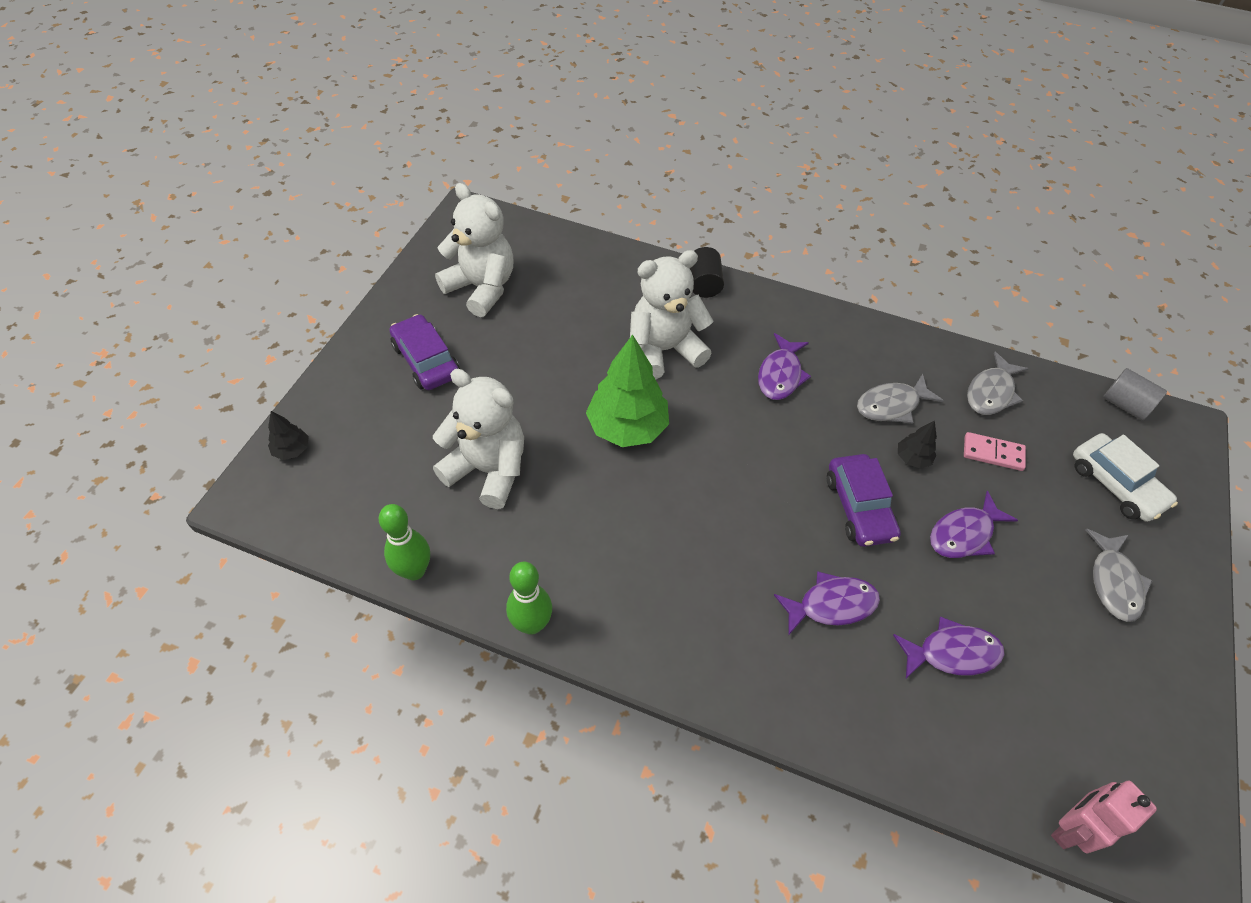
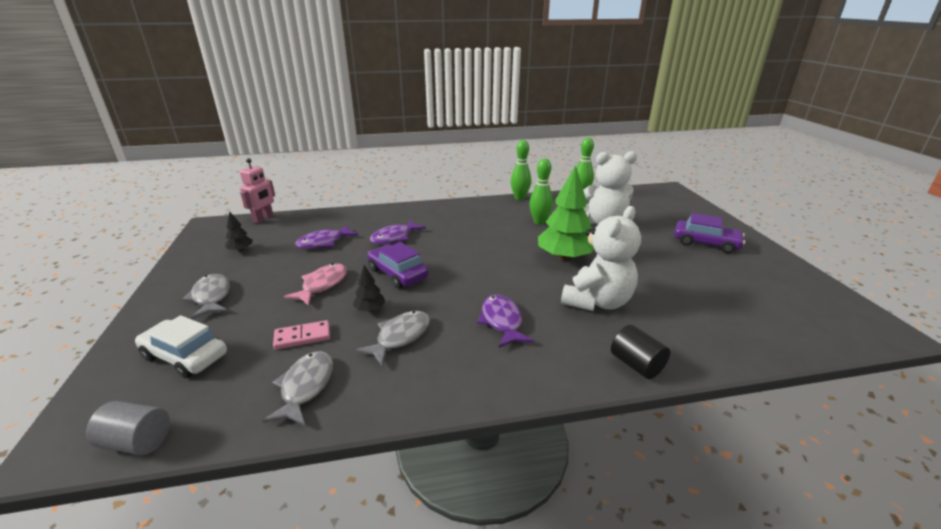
camera: 150 degrees right, 25 degrees down
black tree [268,411,309,460] -> black tree moved to [225,211,252,252]
white teddy bear [435,183,514,317] -> none
purple fish [930,491,1018,558] -> pink fish [284,263,347,306]
none -> green bowling pin [530,158,553,225]

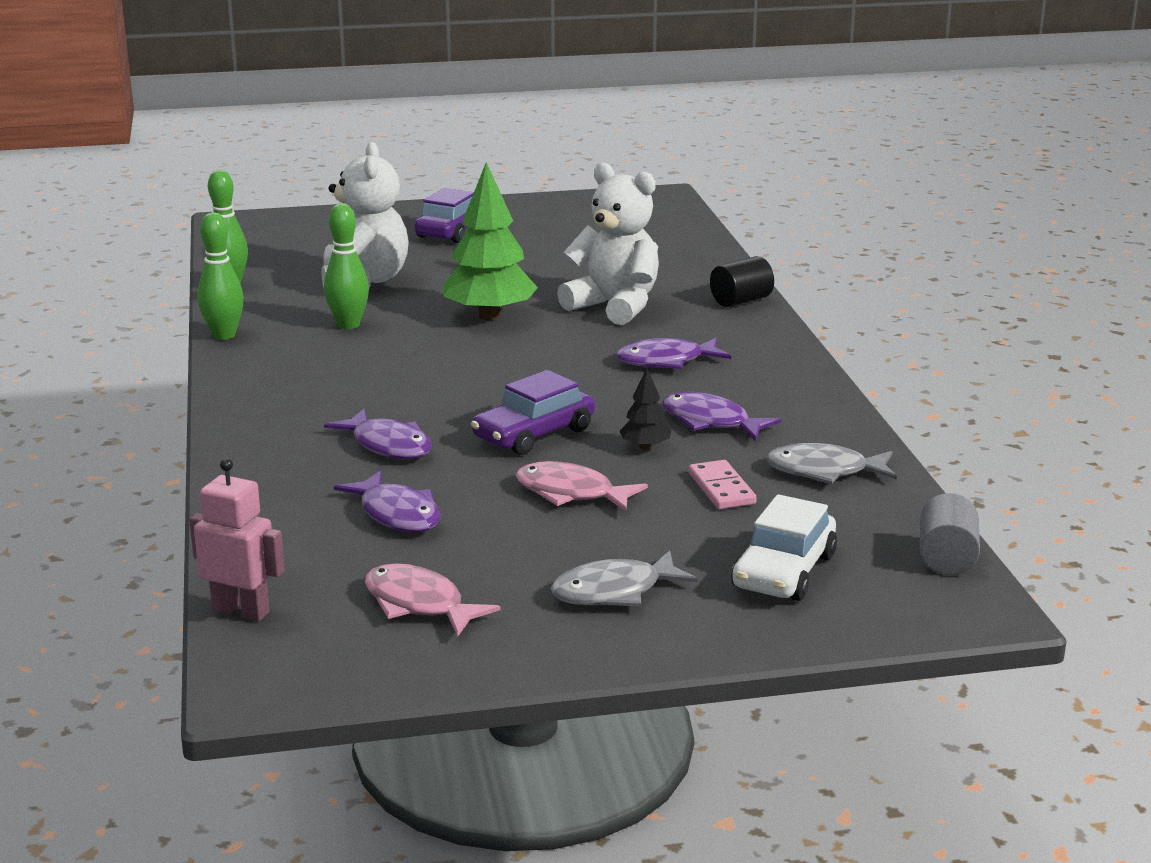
camera: 90 degrees left, 5 degrees down
black tree [225,211,252,252] -> pink fish [365,564,501,637]
grey fish [355,311,430,366] -> purple fish [662,392,782,441]

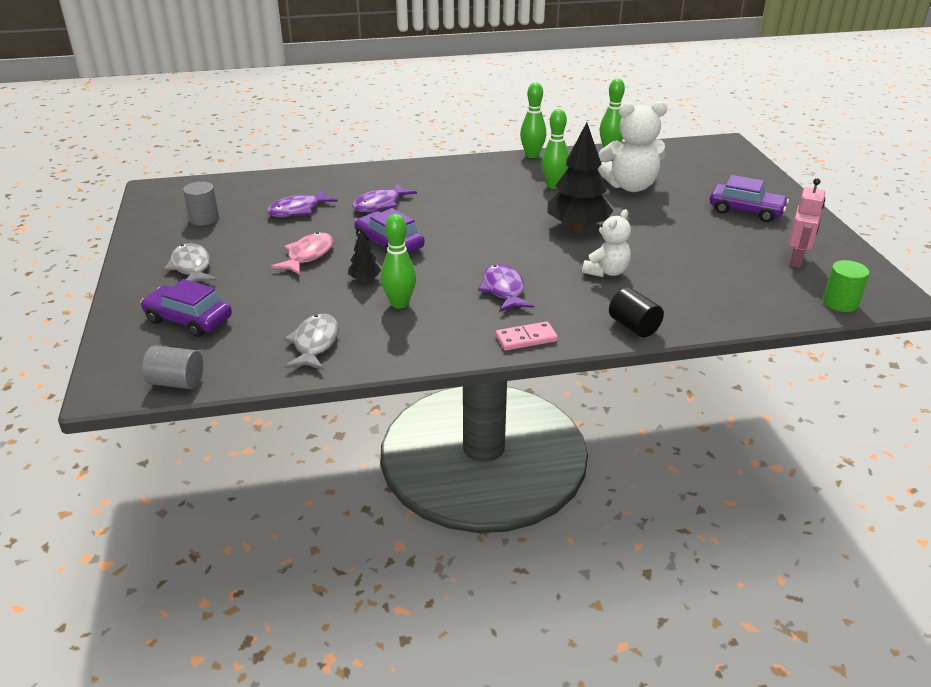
camera: 90 degrees right, 10 degrees up
pink robot [189,458,285,622] -> pink robot moved to [789,178,825,268]
pink fish [365,564,501,637] -> grey cylinder [183,182,219,225]
green tree [443,162,538,320] -> black tree [547,122,613,231]
white teddy bear [557,163,659,325] -> white teddy bear [582,209,631,277], size x0.62
purple fish [662,392,782,441] -> green bowling pin [381,214,416,309]
pink domino [689,460,757,509] -> pink domino moved to [496,321,558,351]
white car [731,494,837,601] -> purple car [140,279,232,337]
none -> green cylinder [823,260,869,312]

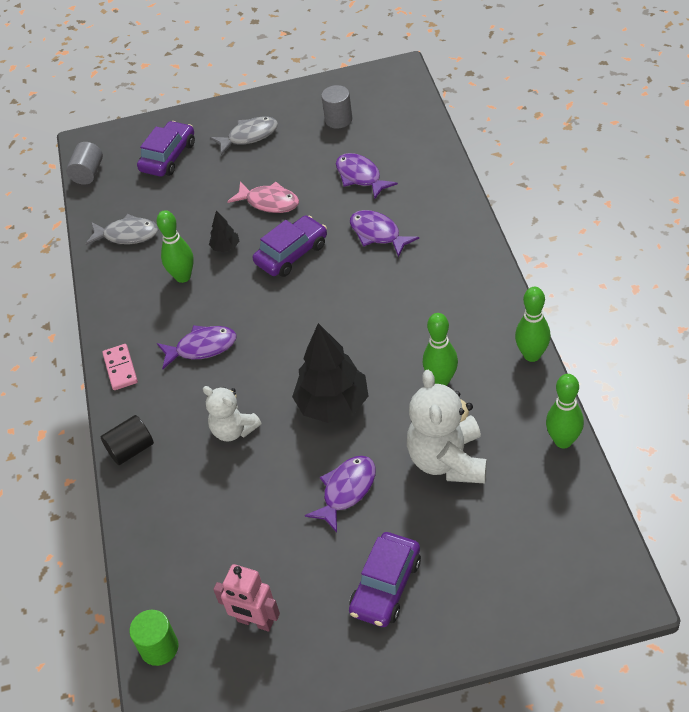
camera: 95 degrees right, 15 degrees up
none -> purple fish [305,456,376,533]

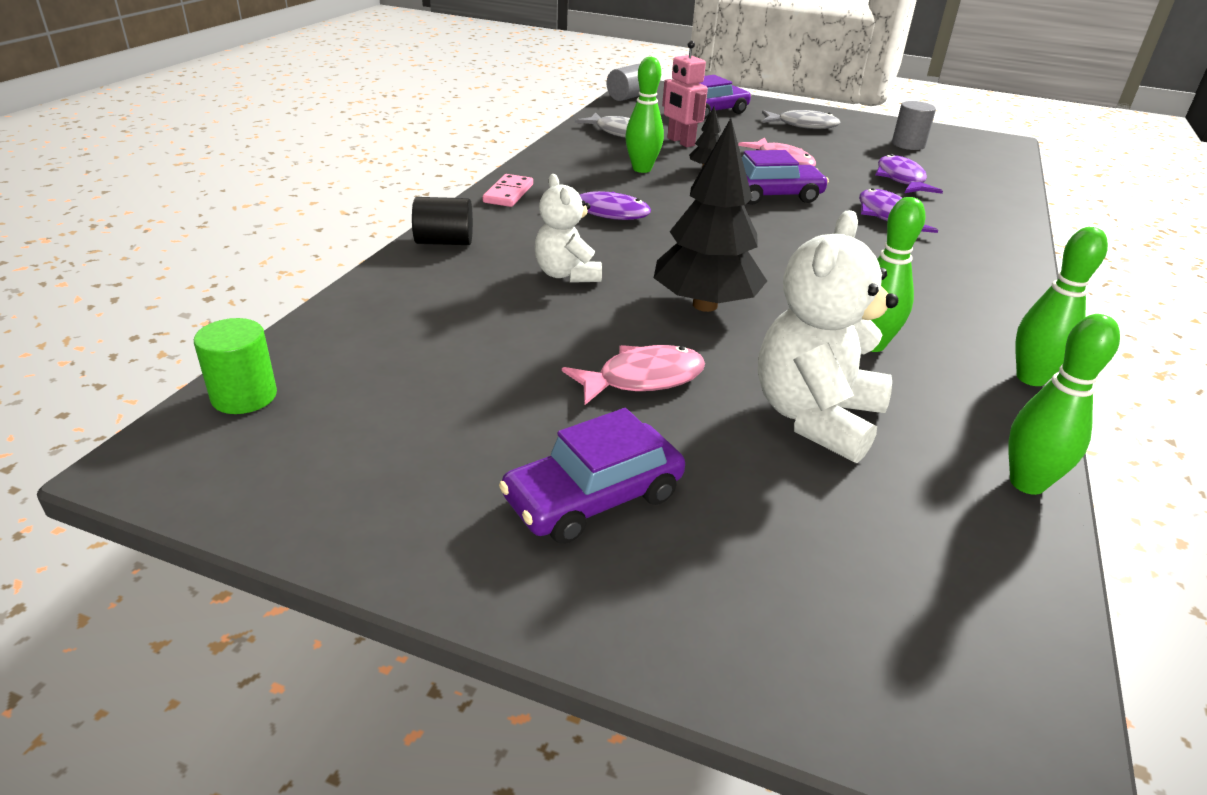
camera: 25 degrees right, 15 degrees down
pink robot [213,564,280,632] -> pink robot moved to [662,41,708,147]
purple fish [305,456,376,533] -> pink fish [562,345,705,405]

